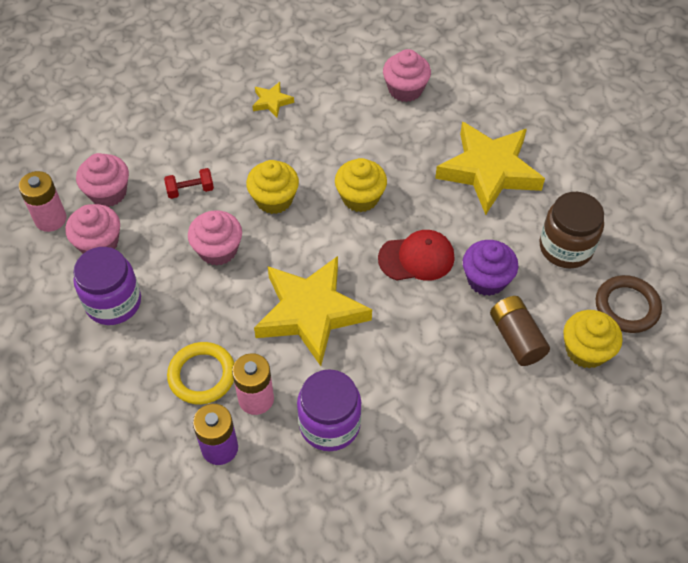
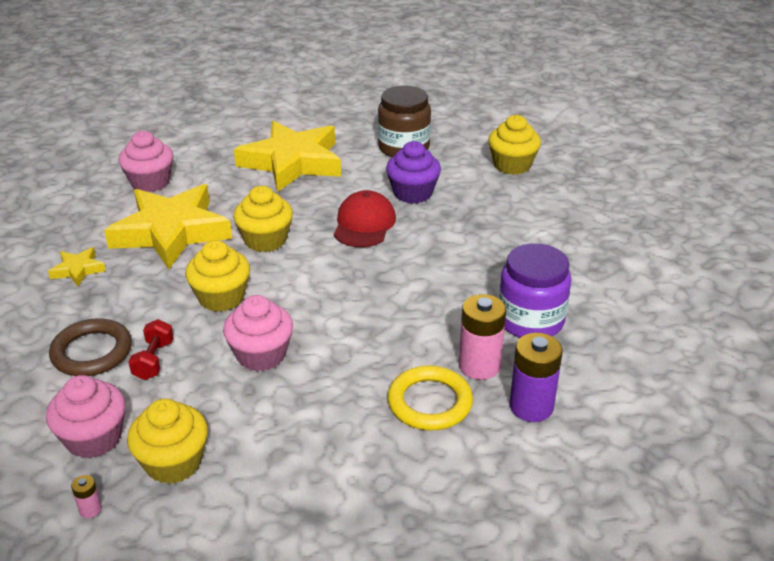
camera: 70 degrees left, 20 degrees down
pink battery [19,171,67,232] -> pink battery [71,475,102,518], size x0.45
pink cupcake [65,204,120,254] -> yellow cupcake [127,399,208,484]
purple jar [73,247,141,325] -> none
yellow star [254,256,372,366] -> yellow star moved to [104,184,232,270]
brown battery [490,296,550,366] -> none
brown ring [596,275,662,333] -> brown ring moved to [49,318,132,376]

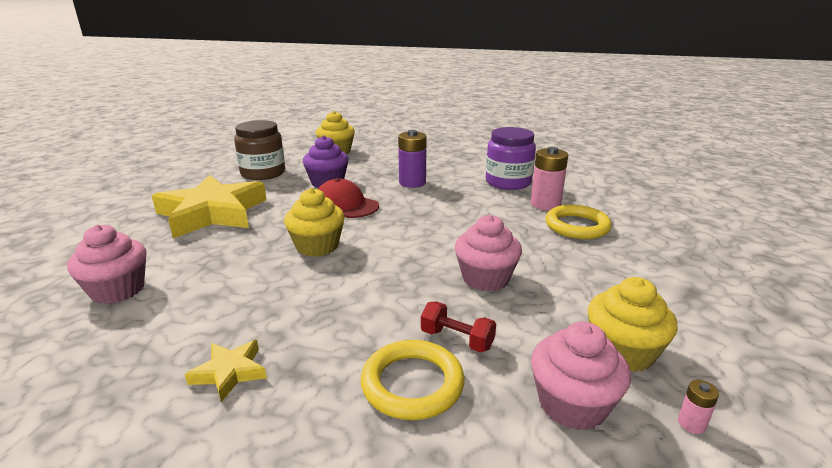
camera: 65 degrees left, 10 degrees down
brown ring [49,318,132,376] -> yellow ring [361,340,464,420]
yellow star [104,184,232,270] -> none
yellow cupcake [185,240,250,312] -> none
purple battery [510,333,563,422] -> purple battery moved to [398,130,427,188]

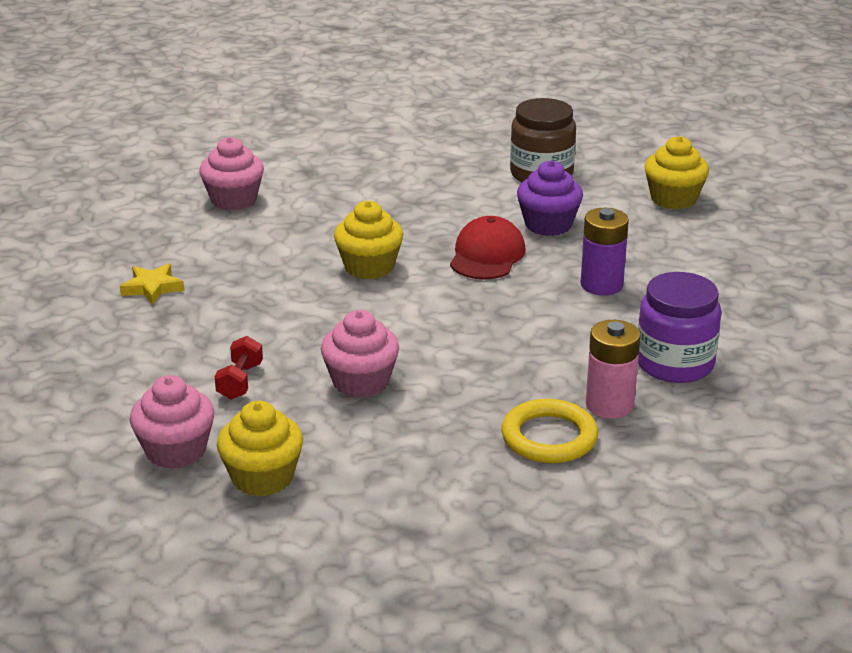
camera: 70 degrees right, 5 degrees up
yellow star [152,175,267,238] -> none
yellow ring [361,340,464,420] -> none
pink battery [678,380,719,434] -> none

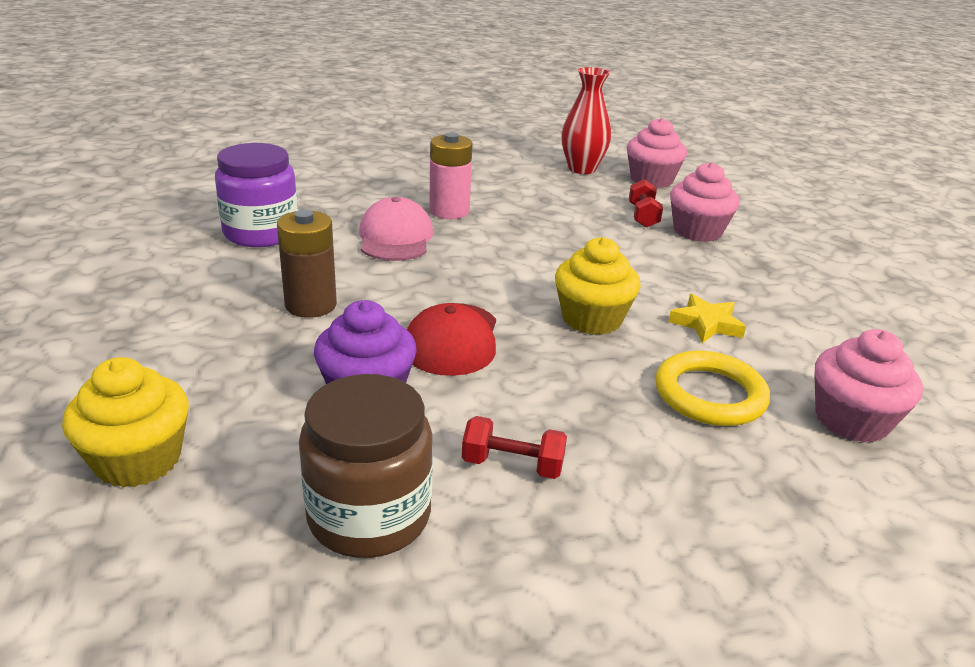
camera: 170 degrees right, 0 degrees up
yellow star [120,263,184,305] -> yellow star moved to [668,294,746,343]
yellow cupcake [217,401,303,497] -> red vase [561,67,611,174]
pink cupcake [321,310,399,398] -> pink cupcake moved to [670,162,740,242]
yellow ring [501,399,598,463] -> yellow ring moved to [655,351,770,426]
purple battery [581,208,629,295] -> brown battery [277,210,337,318]
pink battery [586,320,641,419] -> pink battery moved to [429,132,473,219]
none -> pink cap [359,197,433,261]
none -> red dumbbell [462,416,567,479]

